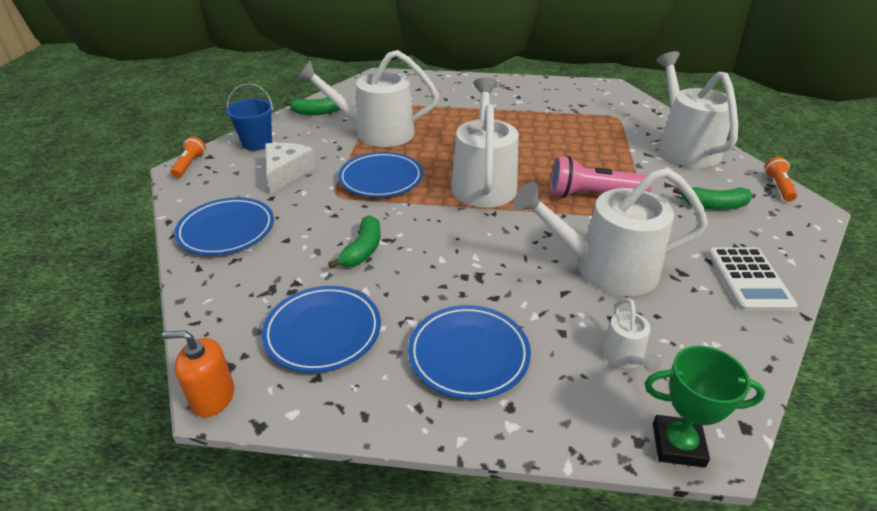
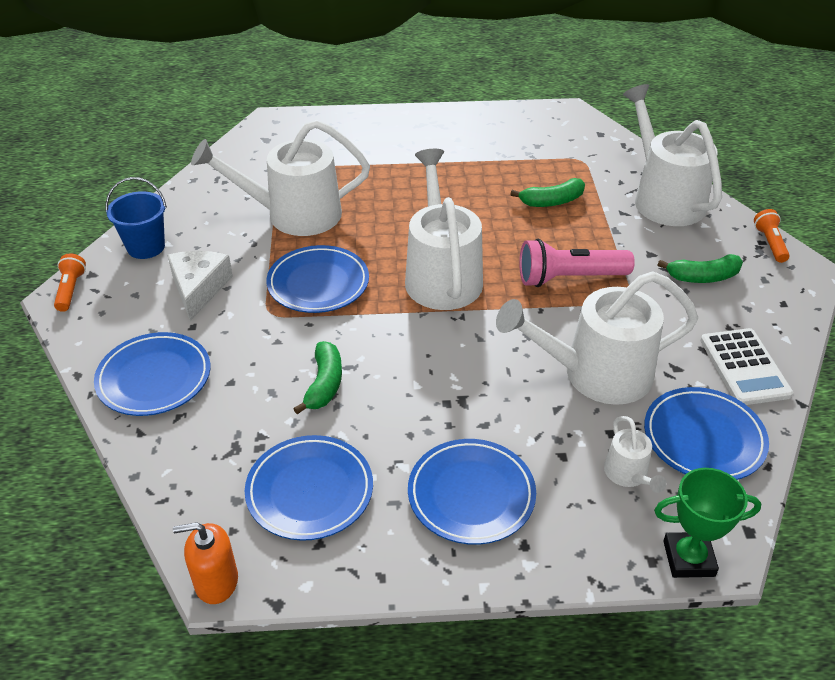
camera: 10 degrees left, 5 degrees up
green banana [284,98,339,115] -> green banana moved to [510,178,585,207]
none -> blue plate [644,387,769,480]

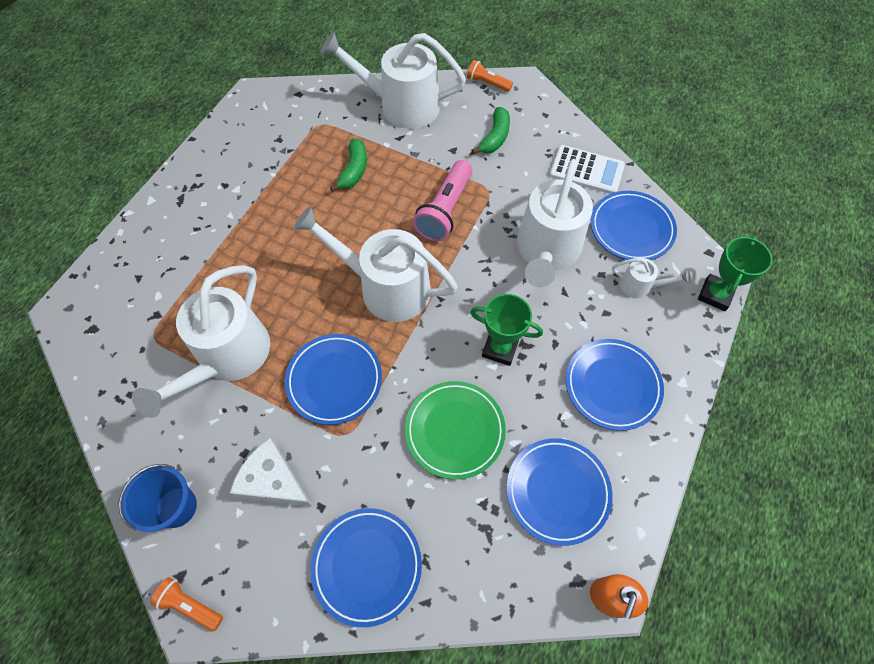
camera: 60 degrees left, 20 degrees up
green banana [293,341,342,414] -> green plate [405,381,506,479]
none -> green trophy [470,294,543,366]

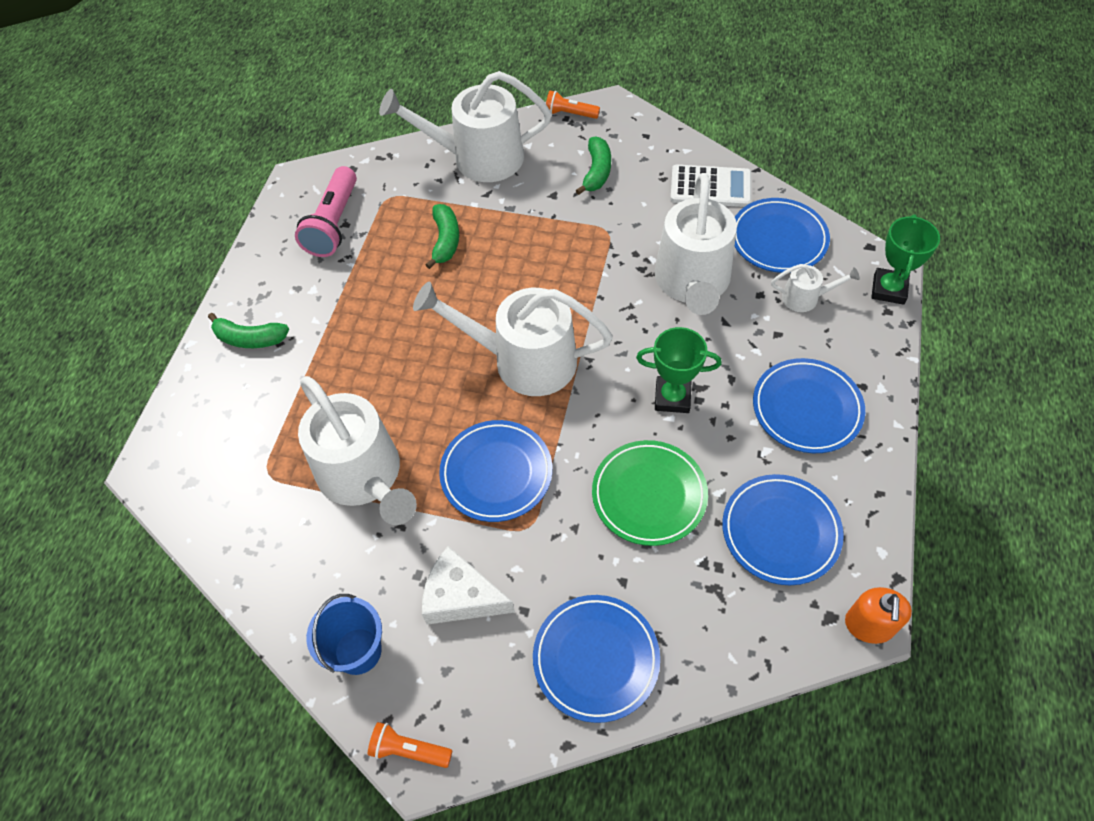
camera: 10 degrees left, 5 degrees down
white watering can [132,265,270,418] -> white watering can turned 45 degrees counterclockwise [298,376,417,525]
pink flashlight [413,160,472,242] -> pink flashlight moved to [295,166,357,257]
none -> green banana [208,313,289,348]

